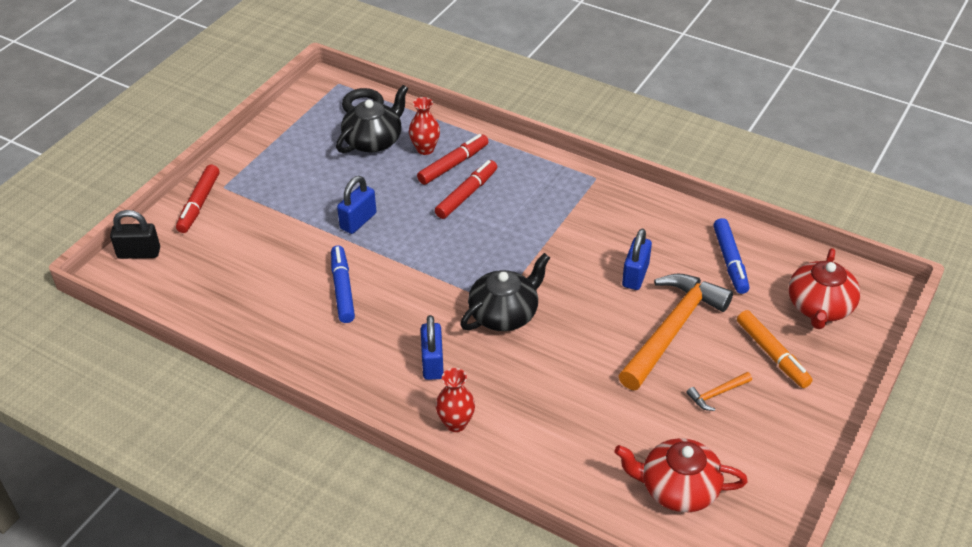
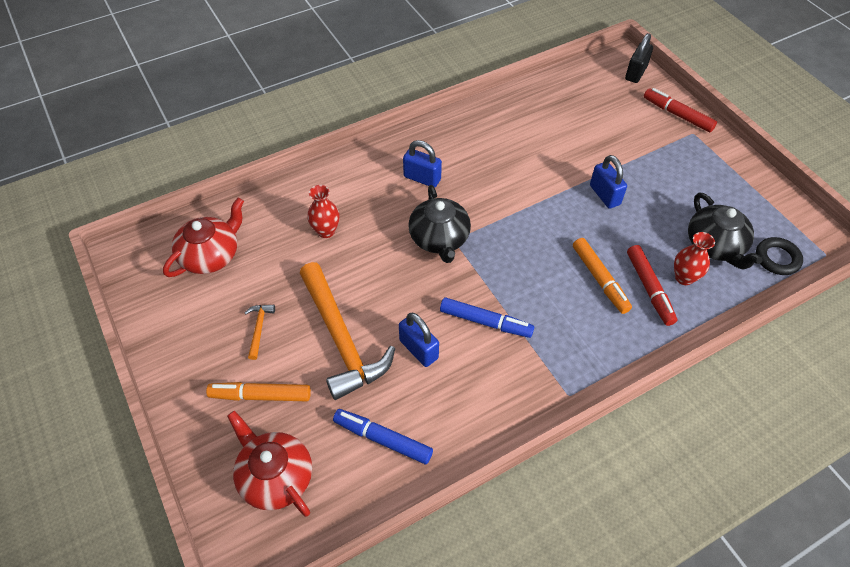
camera: 120 degrees right, 10 degrees up
blue marker [331,246,355,323] -> blue marker moved to [440,297,534,338]
red marker [435,160,497,219] -> orange marker [573,238,632,314]
red vase [436,368,475,432] -> red vase moved to [307,185,340,238]

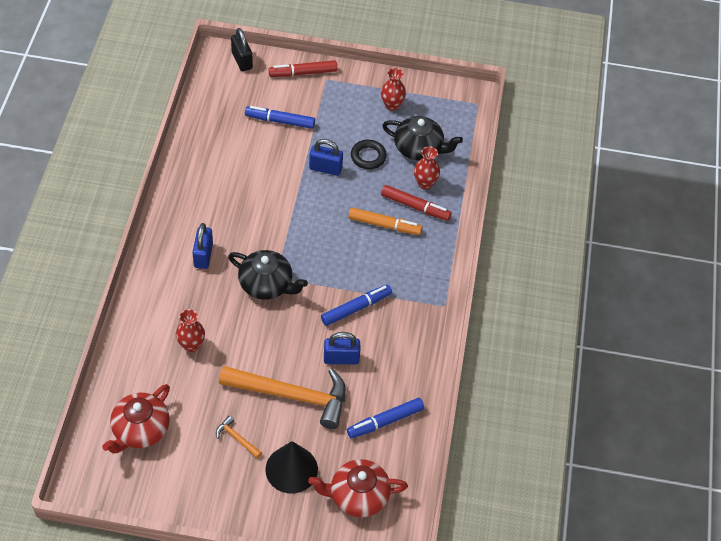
camera: 55 degrees left, 0 degrees up
red teapot [163,198,244,277] -> red teapot turned 135 degrees counterclockwise [102,384,170,453]
orange marker [206,382,311,401] -> black cone [266,441,318,494]
blue padlock [403,140,442,188] -> blue padlock turned 60 degrees counterclockwise [192,223,213,269]
black ring [756,237,803,275] -> black ring moved to [351,140,387,169]
none -> blue marker [245,106,315,129]
none -> red vase [381,68,406,111]

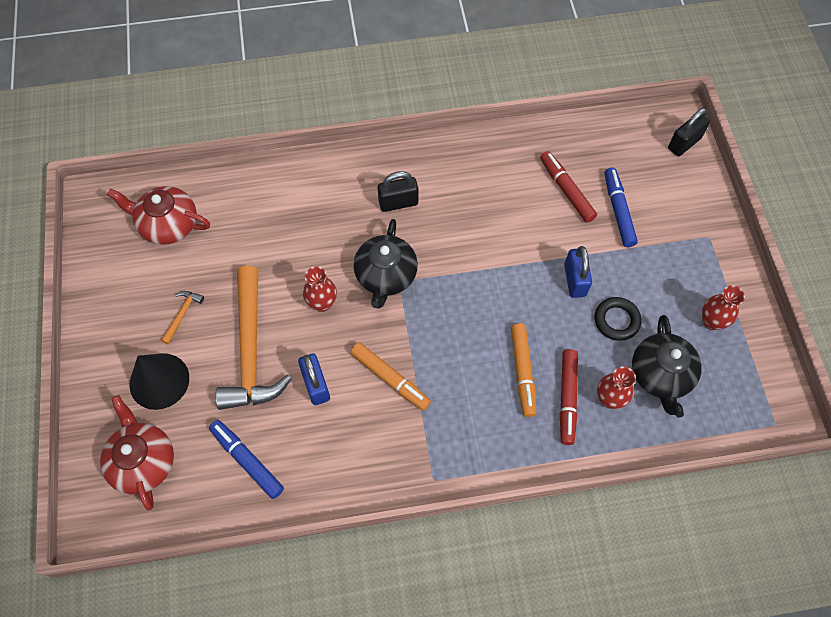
camera: 75 degrees right, 10 degrees up
red vase [176,309,205,352] -> red vase moved to [303,266,337,312]
blue padlock [192,223,213,269] -> black padlock [378,171,418,212]
red marker [269,60,337,77] -> red marker moved to [540,151,597,223]
blue marker [321,285,392,326] -> orange marker [350,342,431,411]

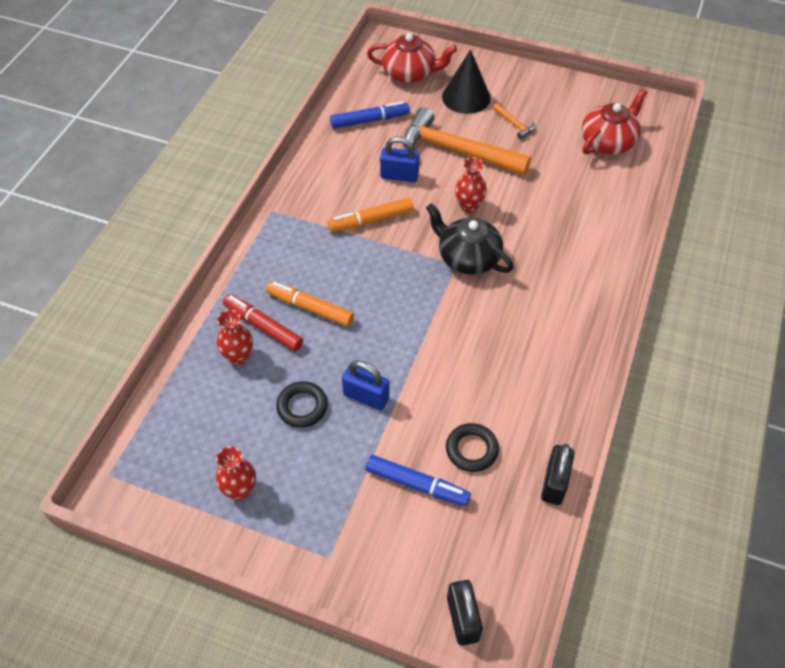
camera: 120 degrees right, 10 degrees down
black padlock [378,171,418,212] -> black padlock moved to [541,444,574,505]
red marker [540,151,597,223] -> black ring [446,423,499,472]
black teapot [632,315,702,418] -> none

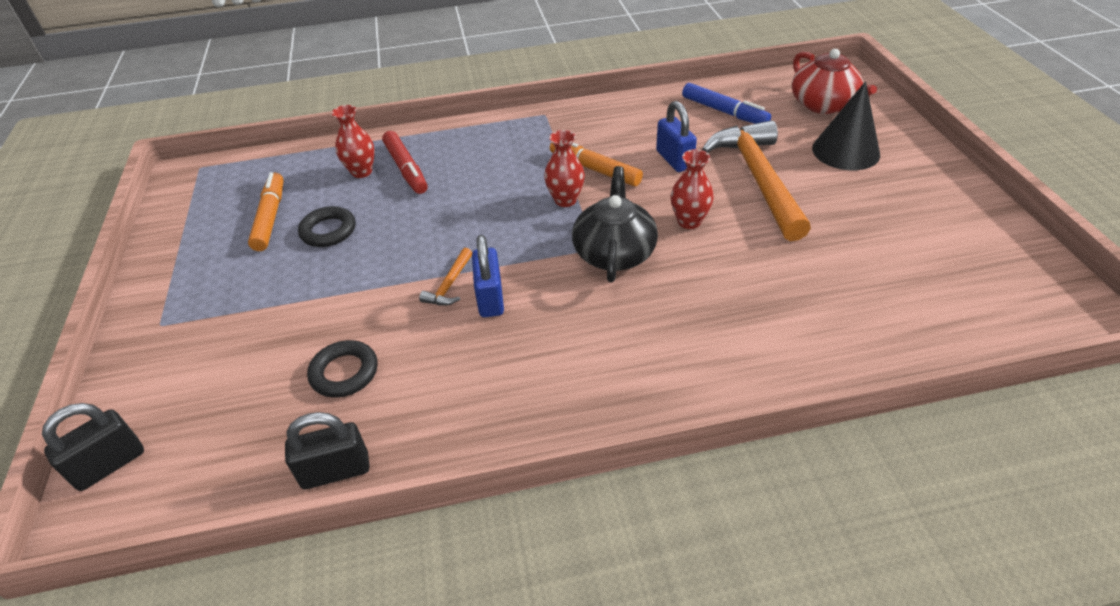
camera: 60 degrees right, 10 degrees down
red vase [216,446,256,500] -> red vase moved to [544,130,585,207]
red marker [223,294,303,351] -> red marker turned 150 degrees clockwise [382,131,428,194]
orange marker [266,281,354,327] -> orange marker moved to [248,172,284,251]
blue padlock [342,361,389,410] -> blue padlock moved to [472,235,504,317]
blue marker [365,455,471,506] -> none
orange hammer [493,103,535,140] -> orange hammer moved to [419,248,472,306]
red teapot [582,89,647,155] -> none

